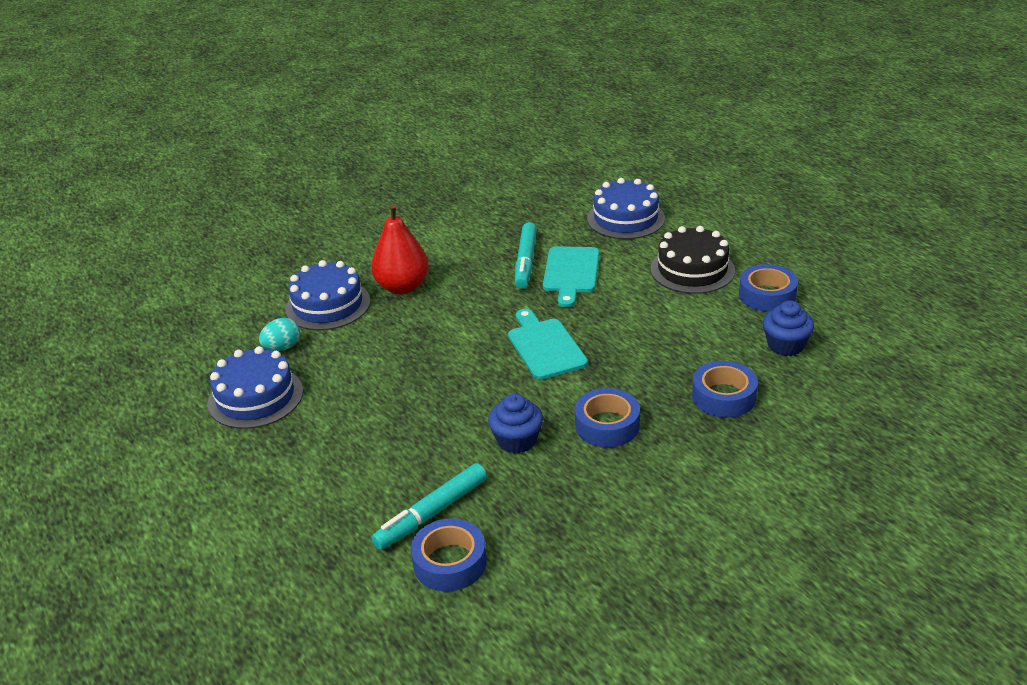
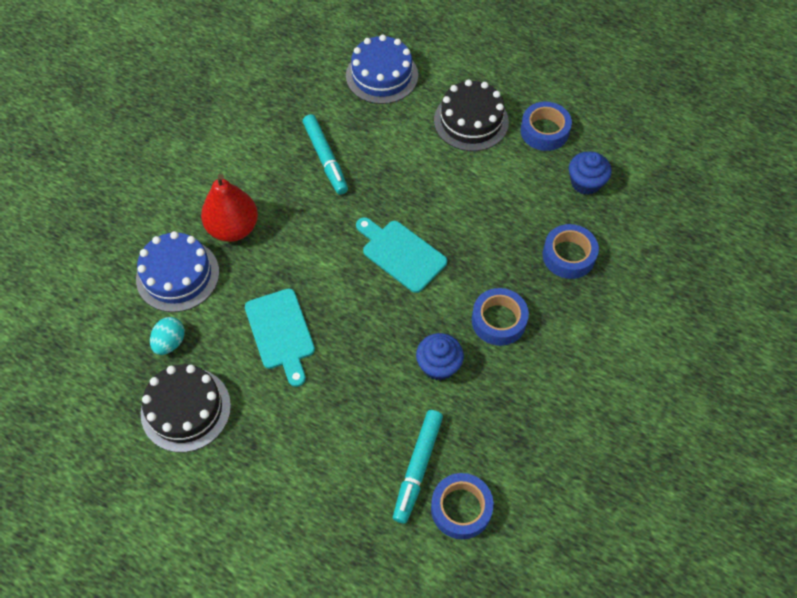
camera: 30 degrees left, 25 degrees up
blue cake [208,346,303,429] -> black cake [141,365,231,452]
turquoise cutting board [543,246,599,307] -> turquoise cutting board moved to [245,289,315,387]

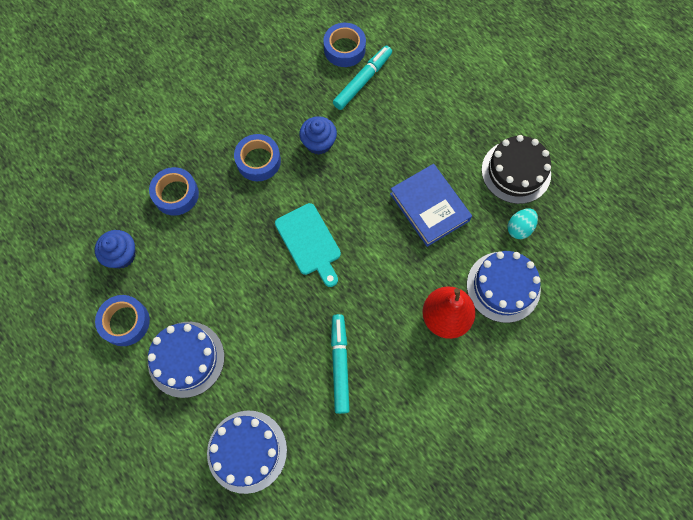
camera: 160 degrees left, 10 degrees up
turquoise cutting board [245,289,315,387] -> blue book [390,164,472,247]
black cake [434,79,509,151] -> blue cake [148,322,224,398]

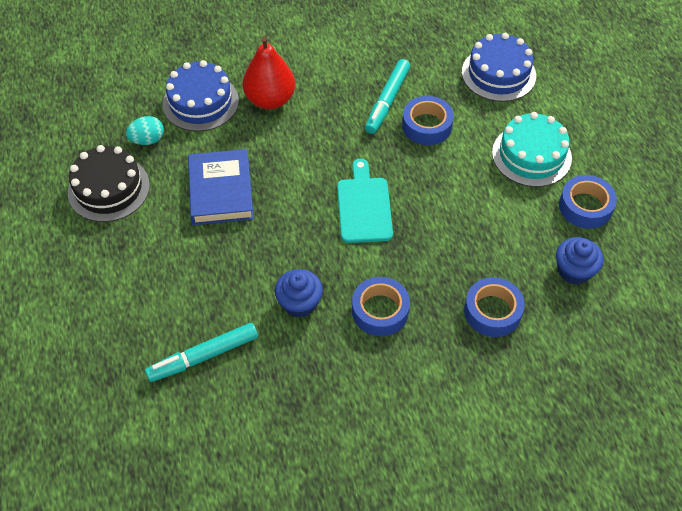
camera: 155 degrees left, 15 degrees down
blue cake [148,322,224,398] -> turquoise cake [492,112,572,187]
blue tape [323,23,366,67] -> blue tape moved to [402,96,454,145]

